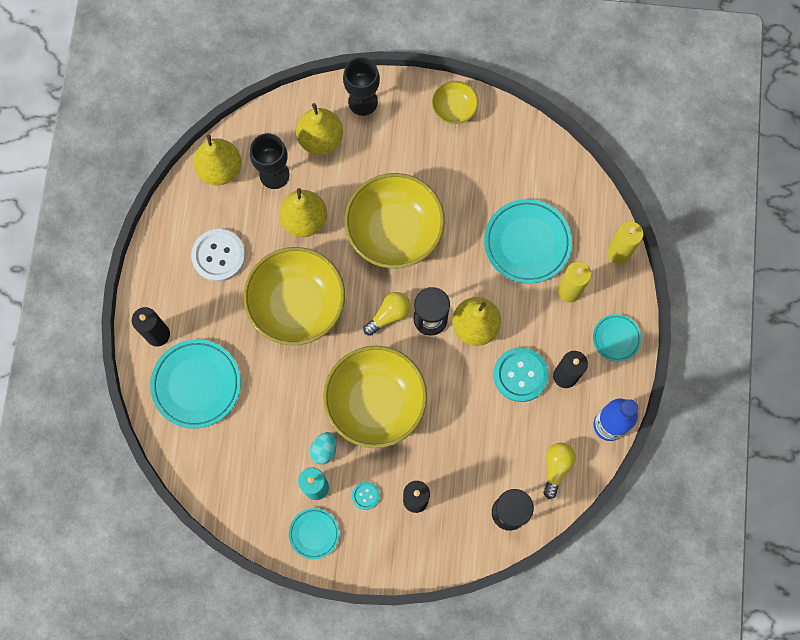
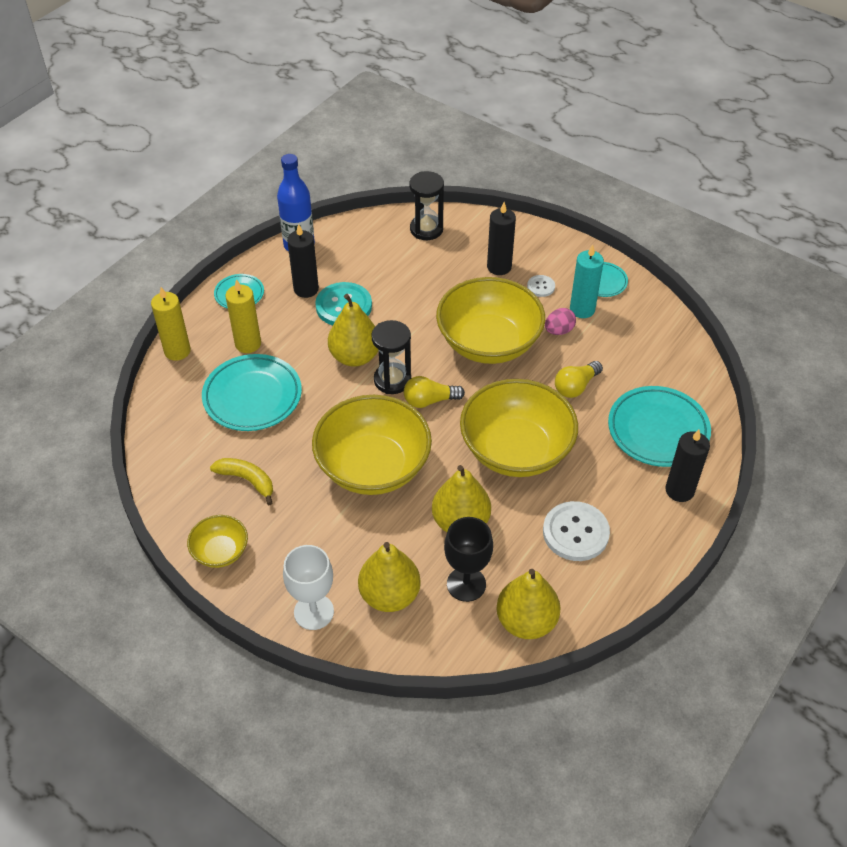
camera: 150 degrees left, 25 degrees down
turquoise egg [310,432,336,465] -> pink egg [545,308,576,335]
black goblet [343,57,380,116] -> white goblet [283,545,334,630]
turquoise button [352,482,380,510] -> white button [527,275,555,297]
yellow light bulb [543,443,576,499] -> yellow light bulb moved to [555,361,603,398]
none -> yellow banana [210,458,273,505]

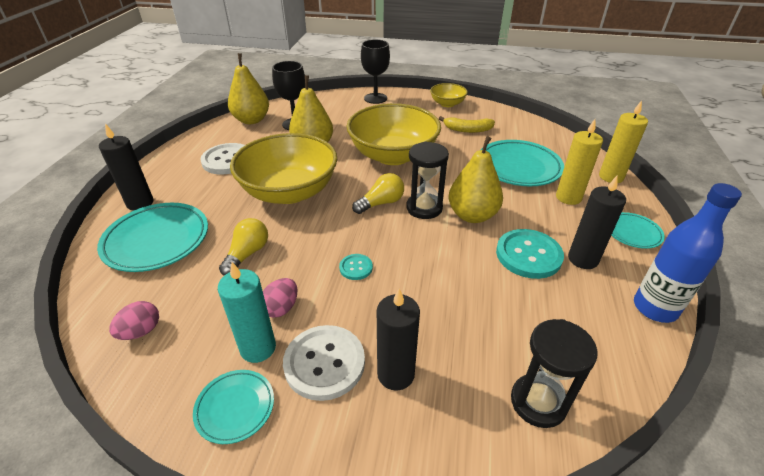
camera: 155 degrees right, 10 degrees down
white goblet [283,545,334,630] -> black goblet [361,39,390,104]
yellow pear [358,542,421,612] -> none
yellow bowl [436,277,545,364] -> turquoise button [339,254,373,280]
white button [527,275,555,297] -> white button [283,325,365,401], size x1.99
none -> pink egg [109,301,159,340]

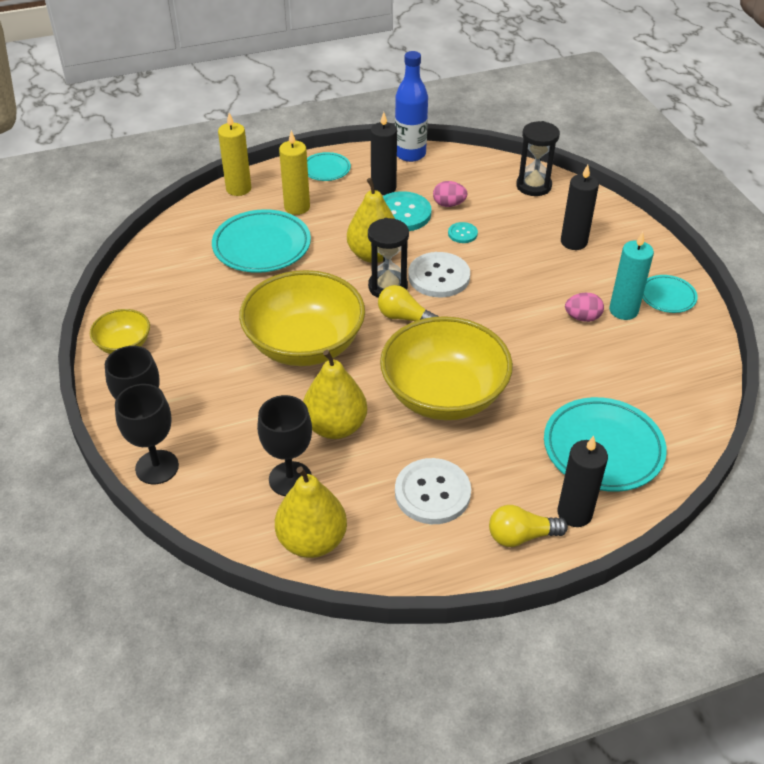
camera: 120 degrees left, 5 degrees up
pink egg [109,301,159,340] -> pink egg moved to [433,181,467,207]
yellow light bulb [219,218,268,276] -> yellow light bulb moved to [489,505,568,547]
white button [283,325,365,401] -> white button moved to [408,252,470,297]
turquoise button [339,254,373,280] -> turquoise button moved to [448,222,478,243]
yellow banana [439,116,495,133] -> none
none -> black goblet [115,384,179,484]

